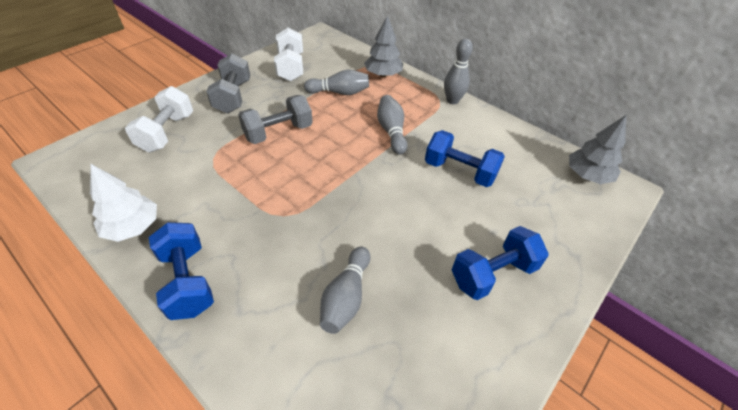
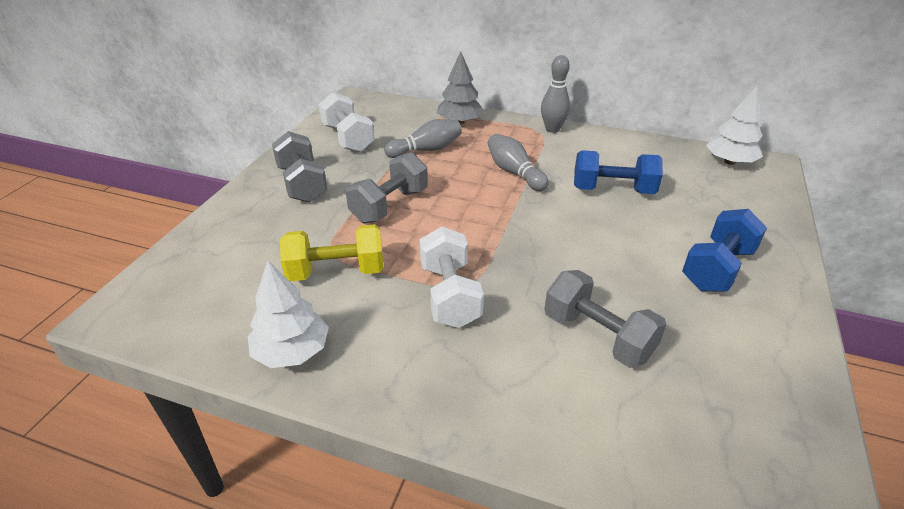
camera: 20 degrees left, 10 degrees down
white dumbbell [125,86,193,152] -> white dumbbell moved to [419,226,484,328]
blue dumbbell [149,222,214,320] -> none
grey bowling pin [320,247,370,334] -> grey dumbbell [544,270,667,368]
grey tree [569,115,626,184] -> white tree [706,86,763,165]
none -> yellow dumbbell [280,224,384,281]

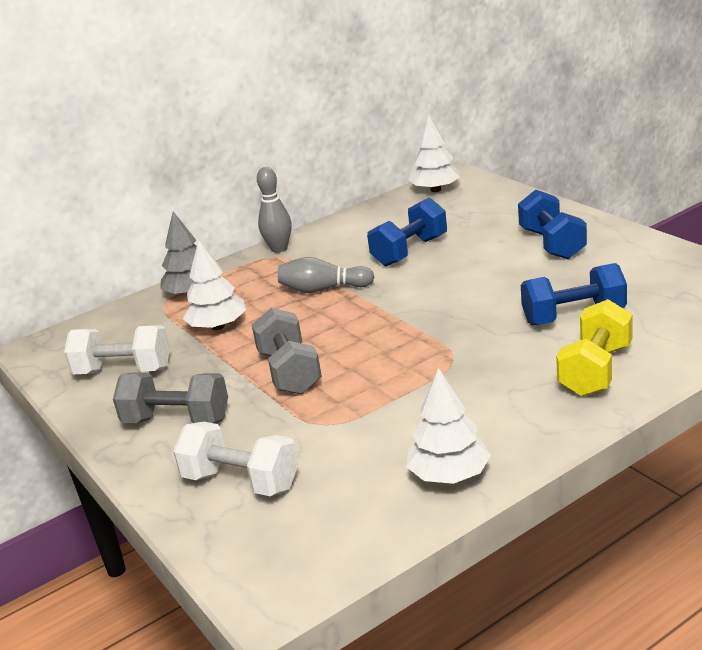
camera: 50 degrees left, 10 degrees down
yellow dumbbell [280,224,384,281] -> yellow dumbbell moved to [556,299,633,397]
grey bowling pin [384,119,462,158] -> white tree [183,240,246,330]
white dumbbell [419,226,484,328] -> white dumbbell moved to [173,422,299,496]
grey dumbbell [544,270,667,368] -> blue dumbbell [521,263,627,325]

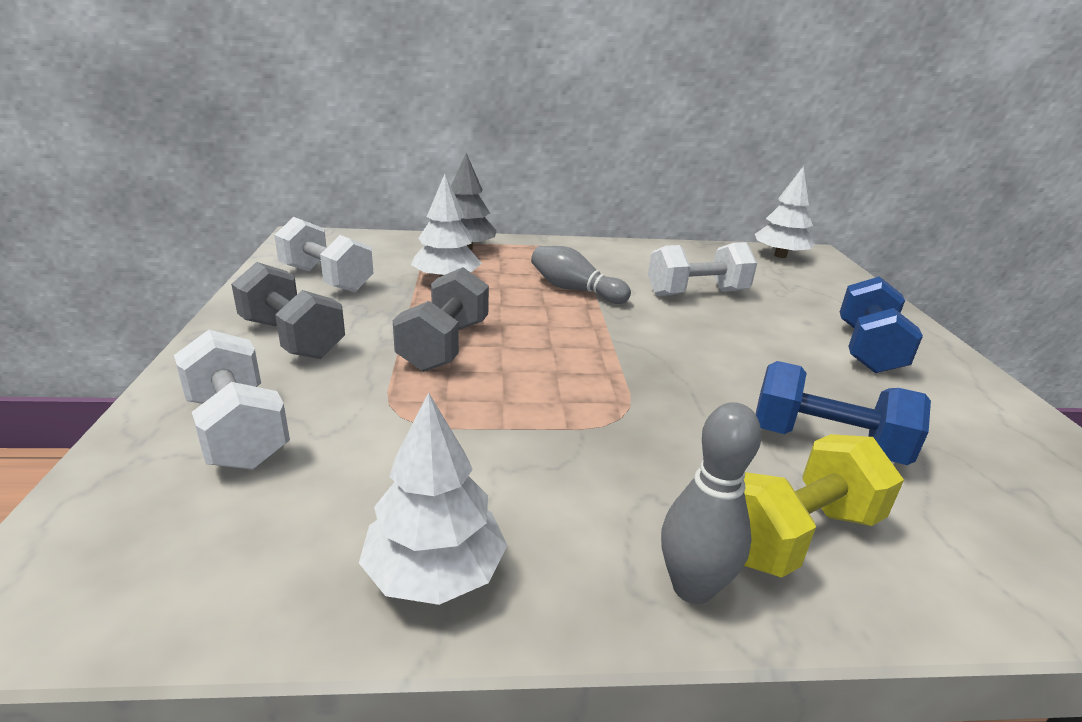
camera: 25 degrees right, 0 degrees up
grey bowling pin [257,167,292,252] -> grey bowling pin moved to [661,402,762,604]
blue dumbbell [367,198,447,266] -> white dumbbell [648,242,757,296]

